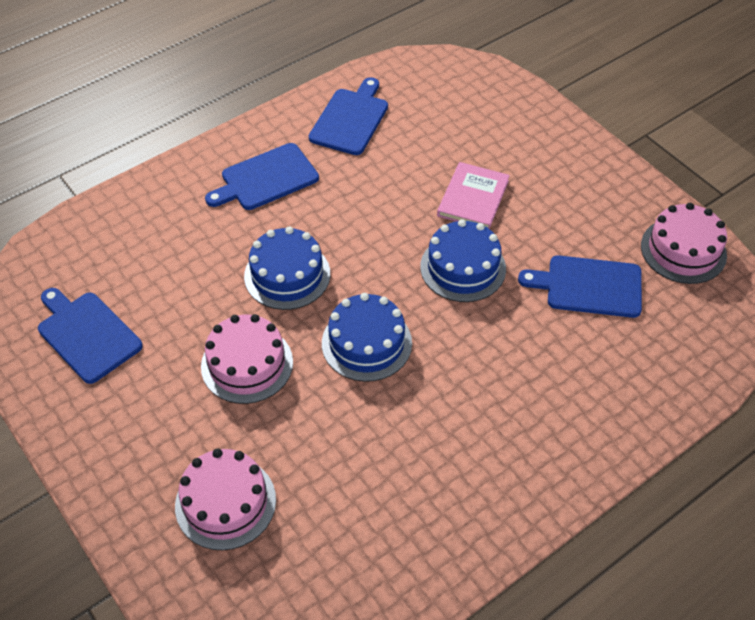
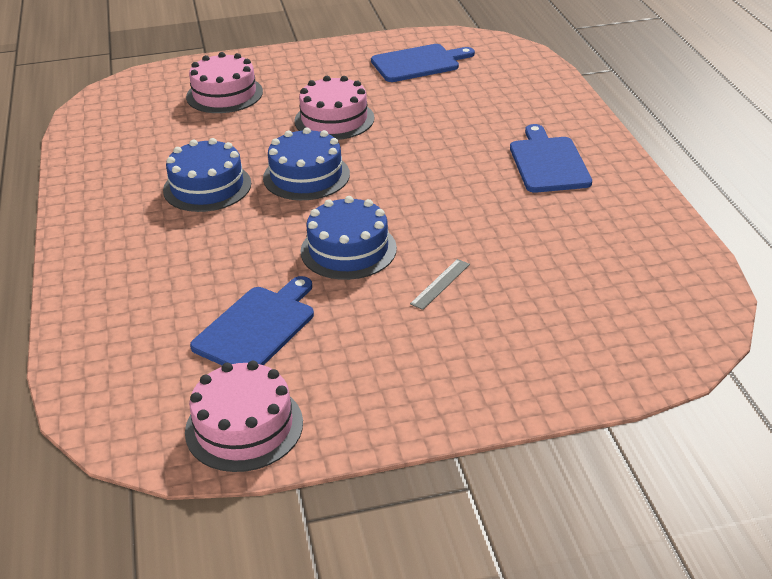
camera: 115 degrees right, 15 degrees down
blue cake [244,227,330,310] -> blue cake moved to [163,138,251,212]
blue cutting board [309,77,388,155] -> none
pink book [437,162,510,229] -> grey ruler [410,259,470,310]

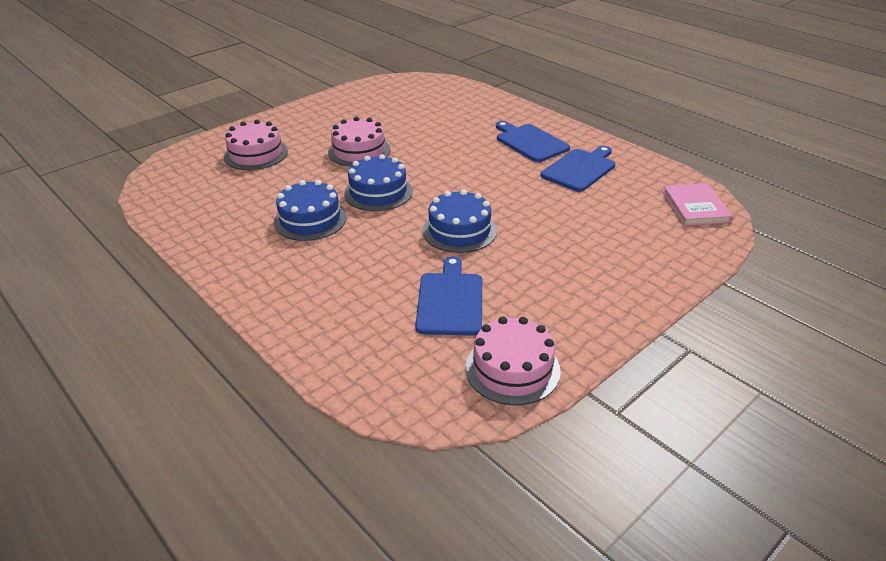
camera: 30 degrees left, 0 degrees up
blue cutting board [371,44,475,82] -> blue cutting board moved to [541,146,615,192]
grey ruler [410,259,470,310] -> none
none -> pink book [663,183,733,226]

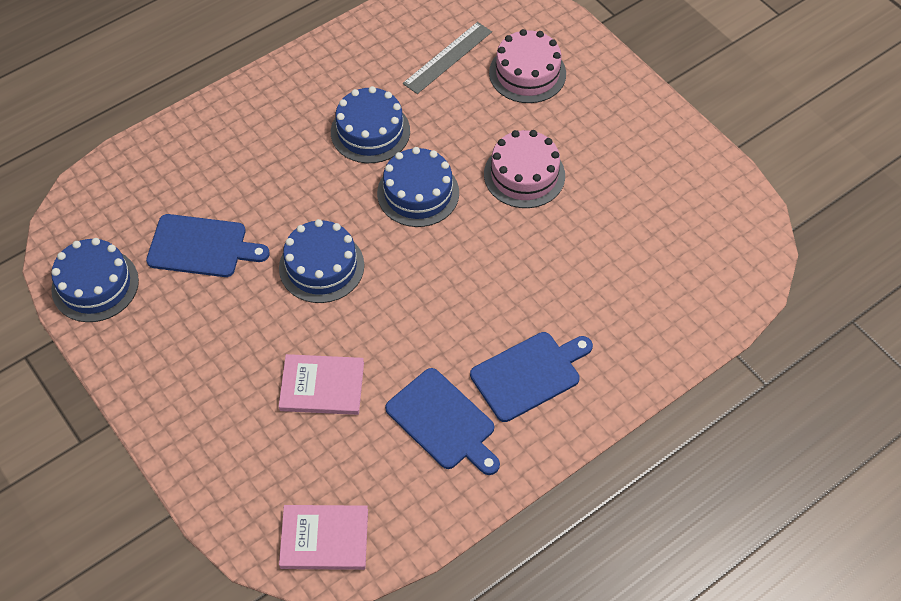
camera: 95 degrees right, 20 degrees up
pink cake [465,316,561,405] -> blue cake [51,238,139,322]
none -> pink book [279,354,364,415]
none -> grey ruler [403,22,492,94]

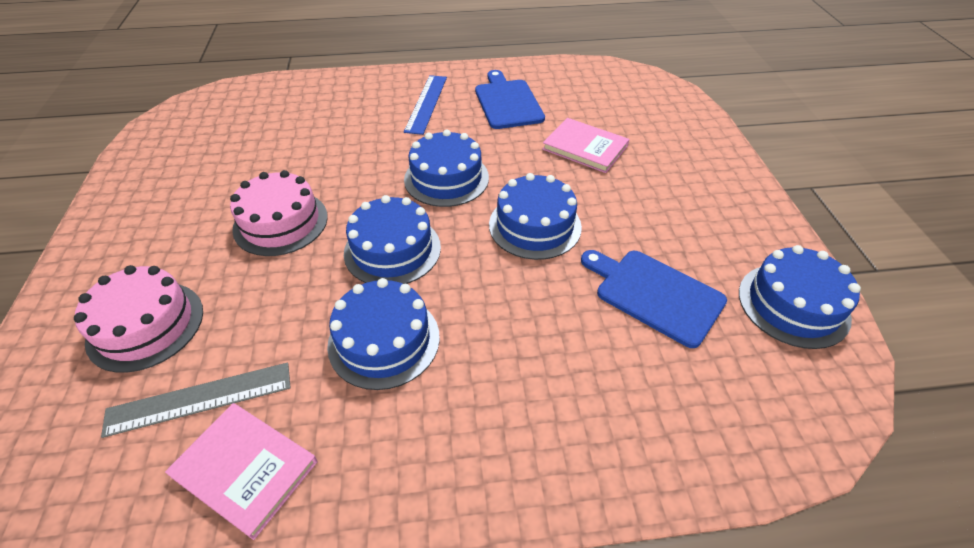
camera: 150 degrees left, 10 degrees down
pink book [279,505,368,570] -> pink book moved to [165,403,318,540]
blue cutting board [470,332,593,422] -> blue ruler [404,75,447,135]
none -> blue cake [404,129,489,207]

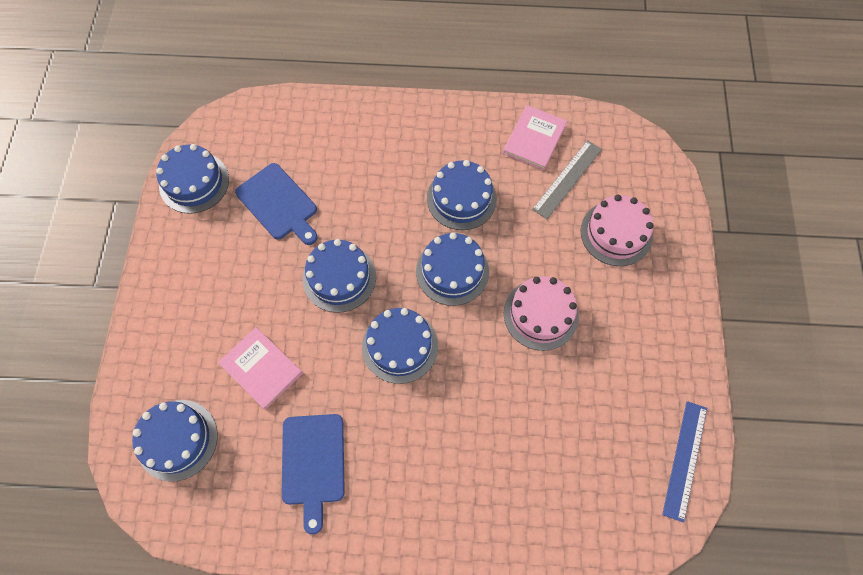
camera: 170 degrees left, 20 degrees up
grey ruler [101,363,291,438] -> grey ruler turned 45 degrees counterclockwise [532,140,602,219]
pink book [165,403,318,540] -> pink book turned 75 degrees clockwise [503,105,567,170]
blue ruler [404,75,447,135] -> blue ruler moved to [662,401,707,523]
none -> blue cake [132,400,218,481]

